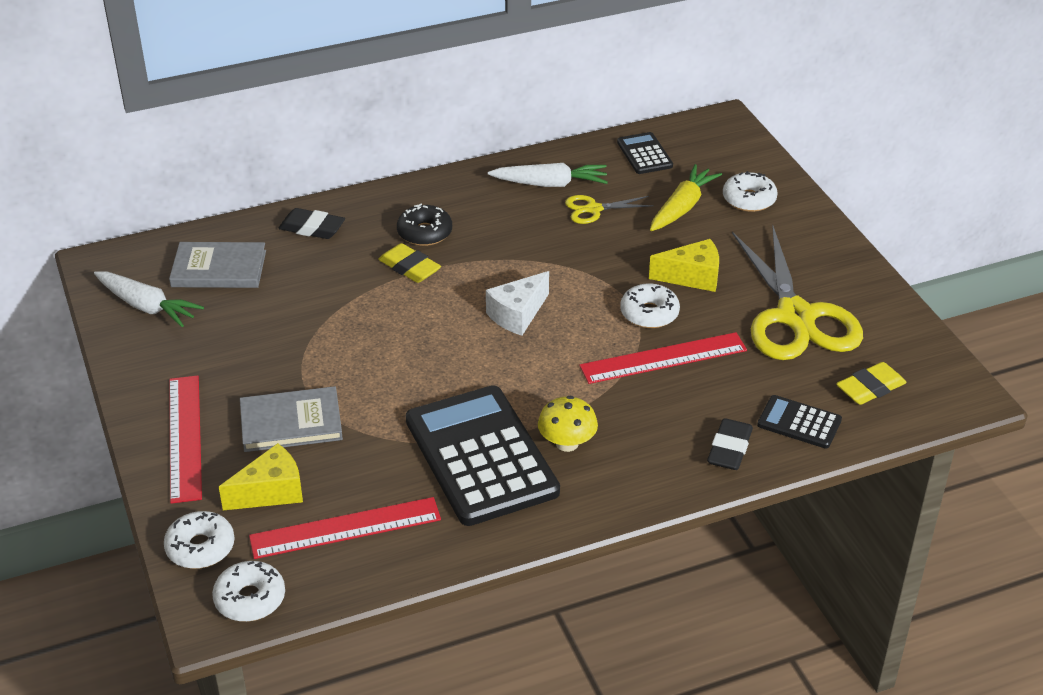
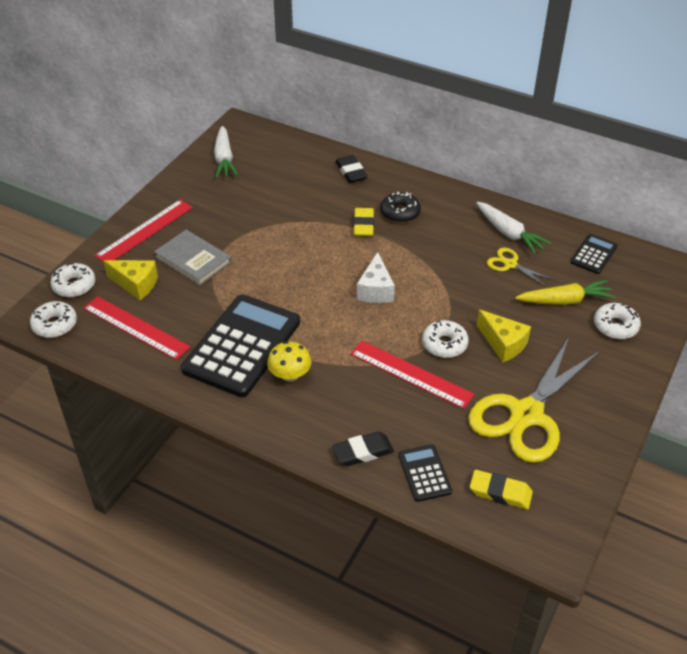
camera: 50 degrees right, 5 degrees up
grey book [169,242,266,288] -> none
white cheese [486,271,549,336] -> white cheese turned 90 degrees counterclockwise [357,252,395,303]

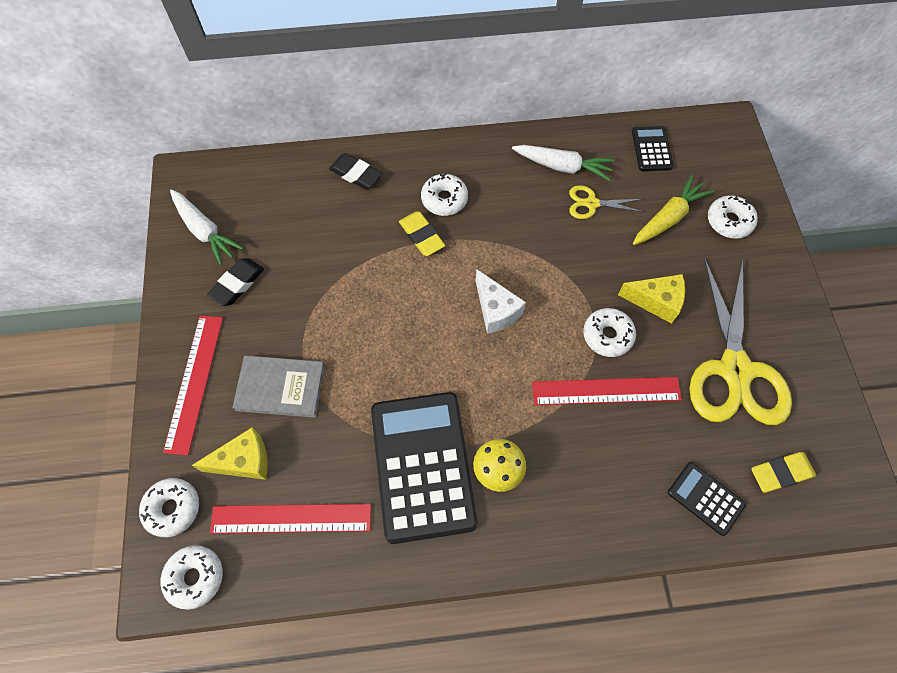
camera: 35 degrees left, 20 degrees up
black eraser [332,431,394,466] -> black eraser moved to [207,258,264,306]
black donut [380,192,421,223] -> white donut [421,173,468,216]

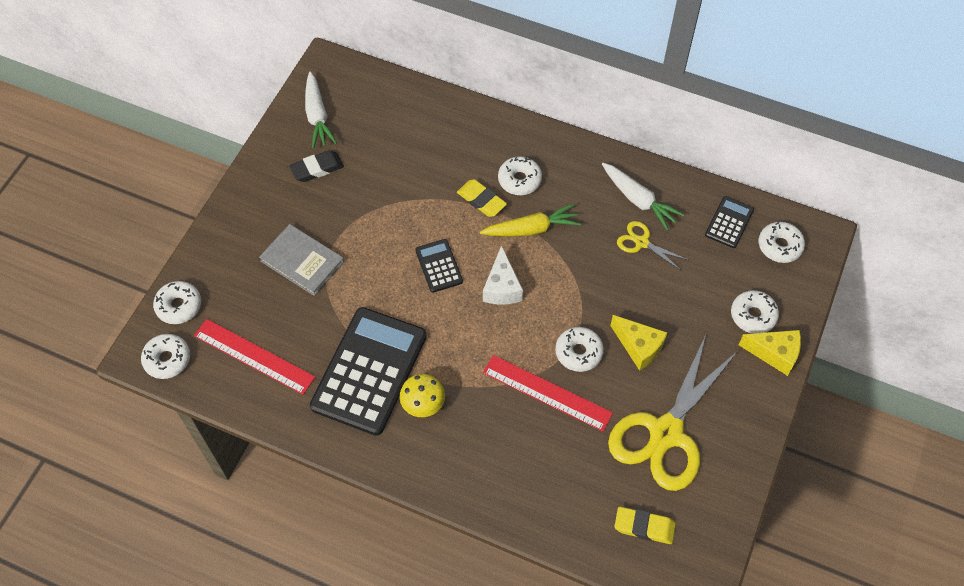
camera: 30 degrees right, 5 degrees down
red ruler [163,315,223,455] -> none
yellow cheese [192,427,268,480] -> yellow cheese moved to [739,330,801,376]
black eraser [329,153,382,189] -> none
yellow eraser [399,211,445,256] -> yellow eraser turned 45 degrees counterclockwise [457,179,507,217]
yellow carrot [633,175,713,245] -> yellow carrot moved to [480,204,581,237]
black calculator [668,462,746,536] -> black calculator moved to [415,239,463,293]
none -> white donut [759,222,805,263]

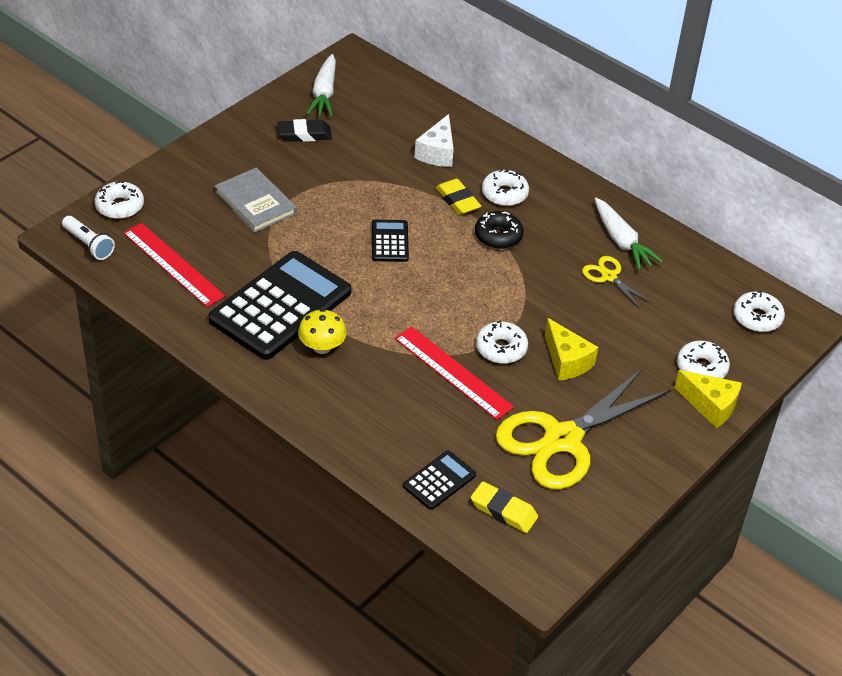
camera: 15 degrees right, 15 degrees down
white donut [141,334,190,379] -> white flashlight [62,216,115,260]
yellow carrot [480,204,581,237] -> black donut [475,211,524,249]
white cheese [483,245,523,304] -> white cheese moved to [415,114,454,167]
black calculator [705,196,754,248] -> black calculator moved to [403,451,476,510]

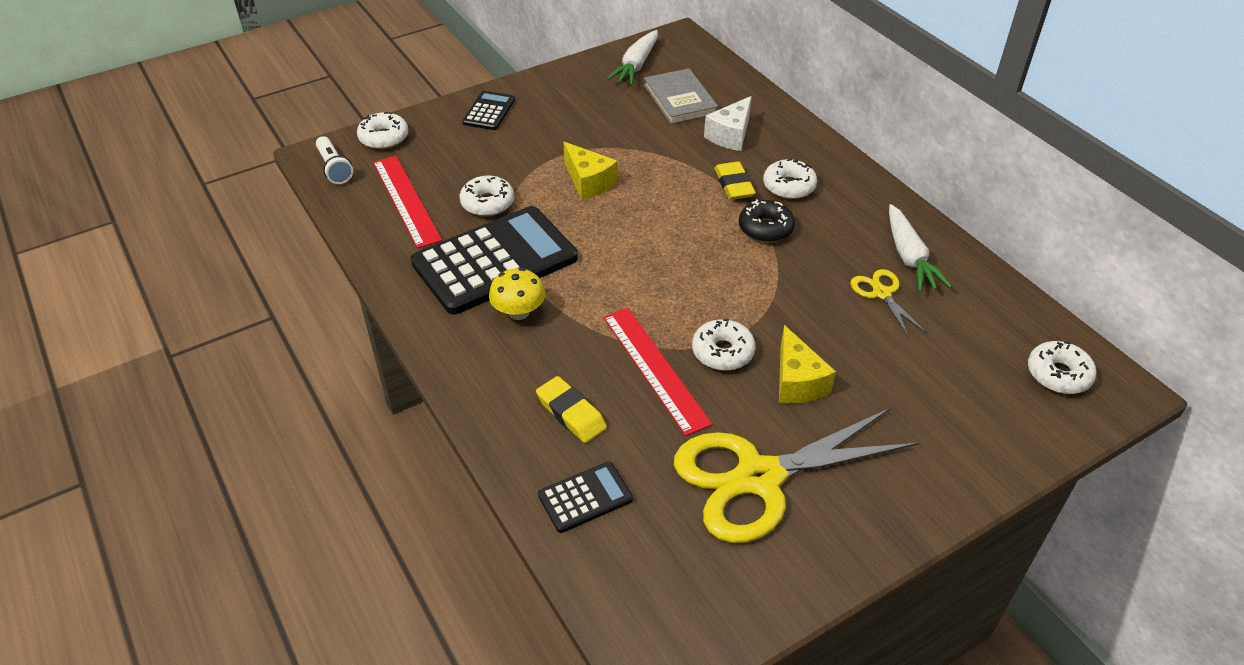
camera: 20 degrees right, 0 degrees up
grey book [215,168,297,233] -> grey book moved to [644,68,718,124]
black eraser [278,119,332,142] -> none
black calculator [372,220,409,262] -> black calculator moved to [462,91,515,130]
yellow eraser [471,481,538,533] -> yellow eraser moved to [536,376,607,443]
yellow cheese [674,370,742,428] -> yellow cheese moved to [563,142,617,200]
white donut [677,341,730,379] -> white donut moved to [460,175,514,217]

